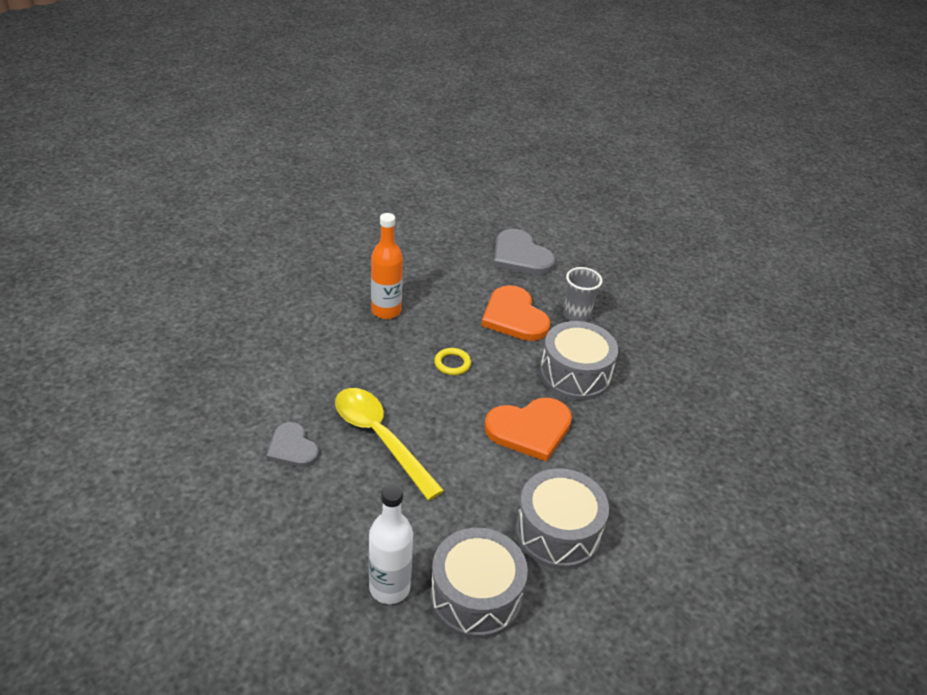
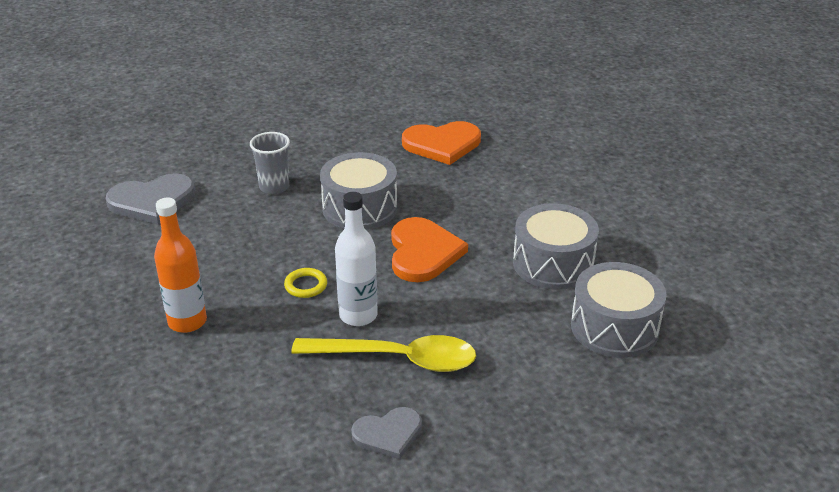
camera: 70 degrees left, 5 degrees down
yellow spoon [335,388,444,500] -> yellow spoon turned 150 degrees counterclockwise [291,335,476,372]
white bottle [369,484,413,604] -> white bottle moved to [335,192,378,326]
orange heart [481,285,550,341] -> orange heart moved to [402,121,481,165]

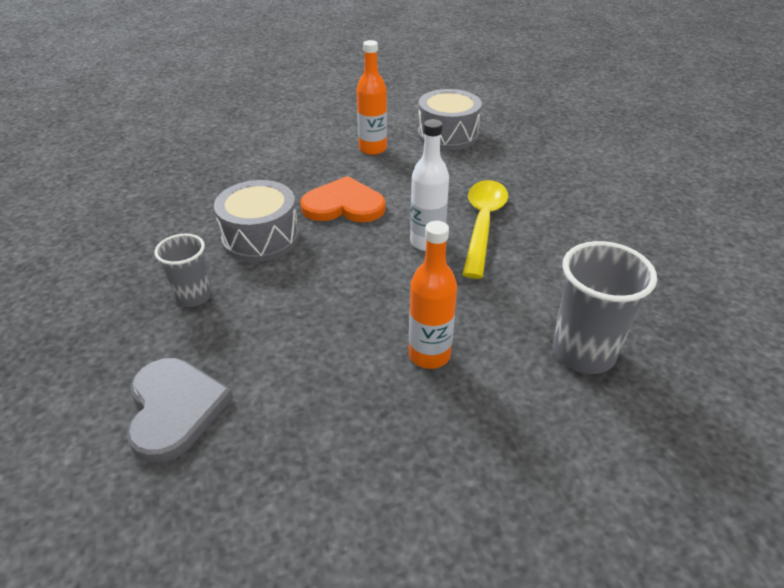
camera: 85 degrees left, 5 degrees up
yellow ring [284,268,327,298] -> none
grey heart [351,407,422,459] -> none
orange heart [402,121,481,165] -> none
grey drum [513,203,599,290] -> orange bottle [356,40,387,155]
none -> grey cup [552,241,657,374]

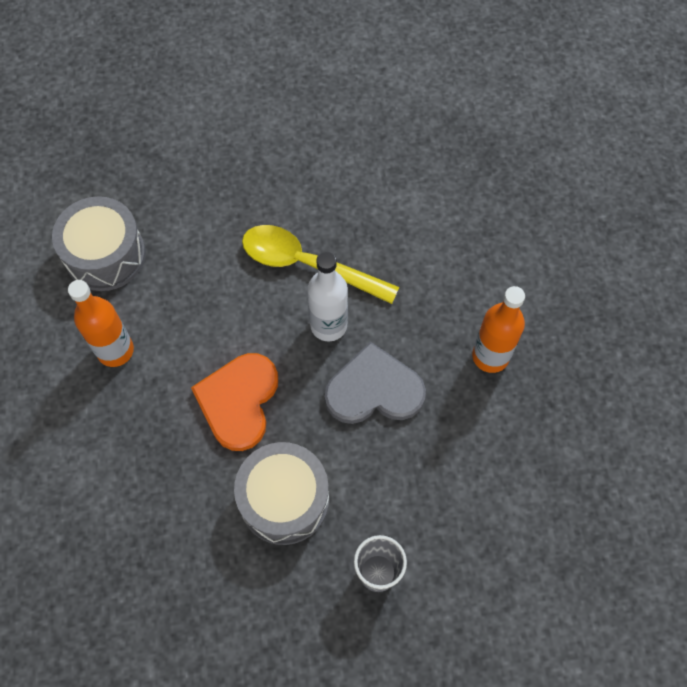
camera: 80 degrees left, 25 degrees up
grey heart [127,358,233,463] -> grey heart moved to [324,342,426,424]
grey cup [552,241,657,374] -> none

